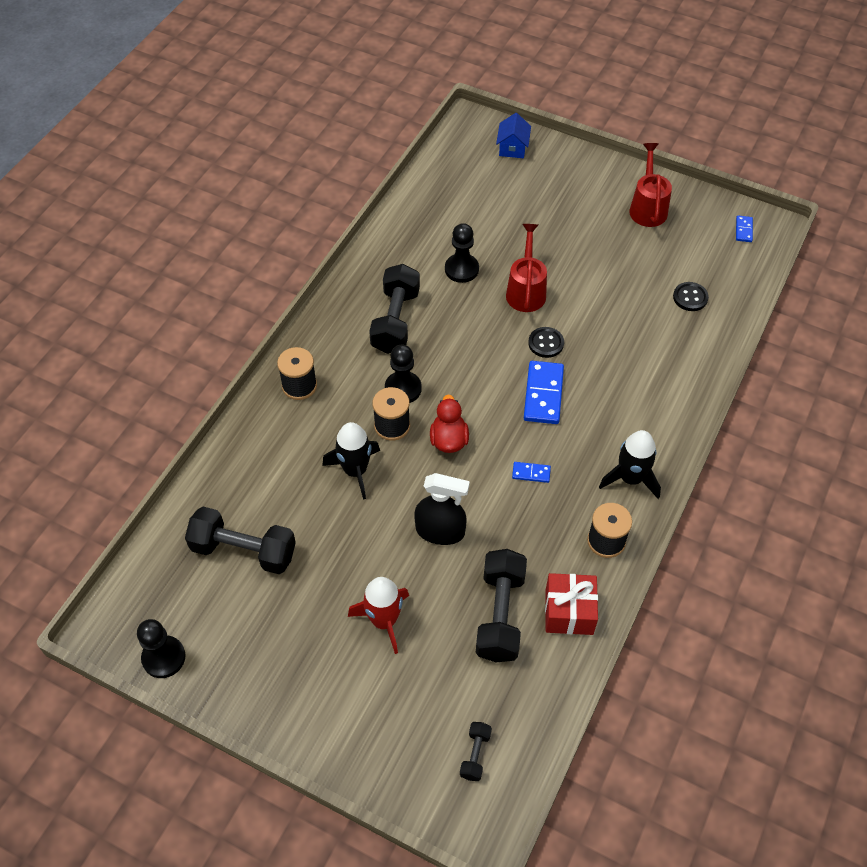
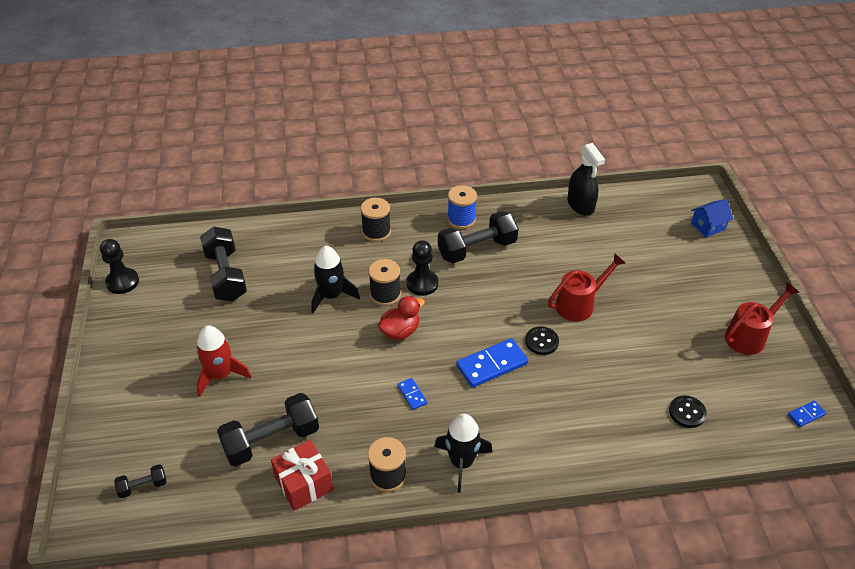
camera: 55 degrees right, 10 degrees down
black spray bottle [414,473,470,545] -> black spray bottle moved to [567,143,605,216]
black pawn [445,223,479,283] -> none
none -> blue spool [447,185,477,229]

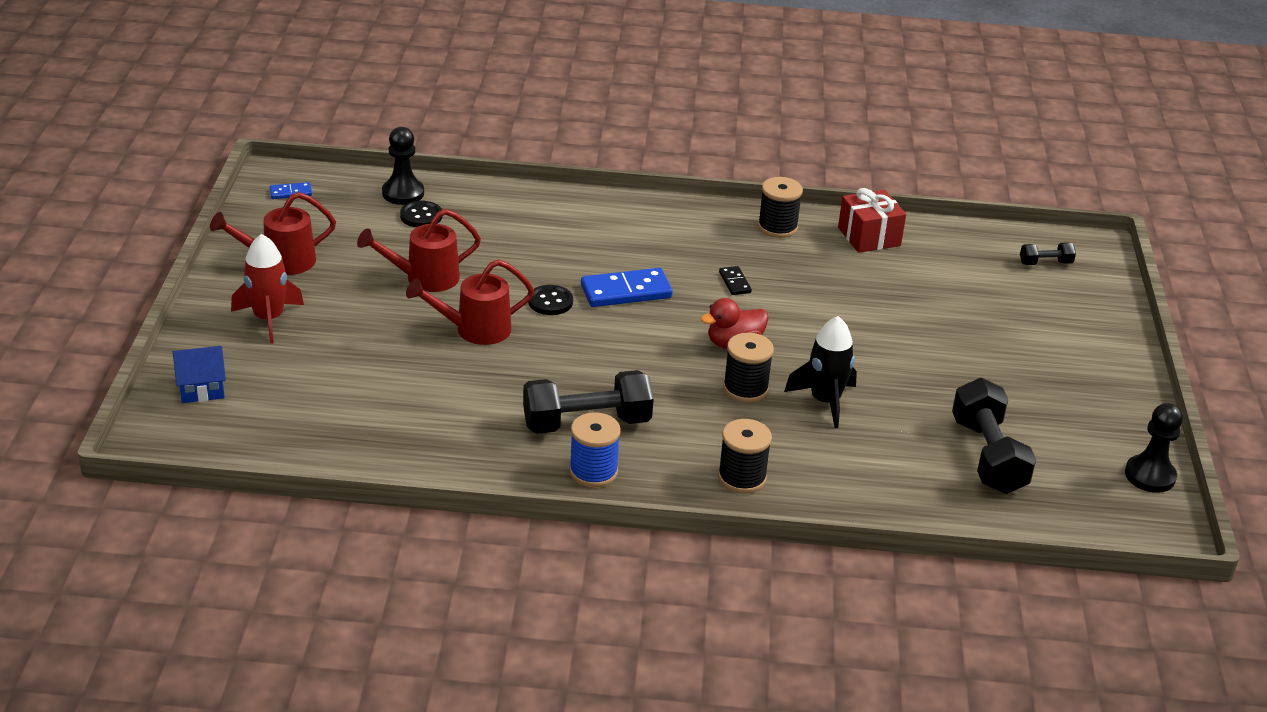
camera: 170 degrees left, 10 degrees down
red rocket [196,326,252,397] -> red rocket moved to [231,234,304,344]
black dumbbell [217,393,319,466] -> none
blue domino [397,378,427,410] -> black domino [719,266,752,295]
black pawn [407,240,438,296] -> black pawn moved to [382,127,424,205]
black rocket [434,414,493,493] -> none
black spray bottle [567,143,605,216] -> none
none -> red watering can [357,209,481,292]

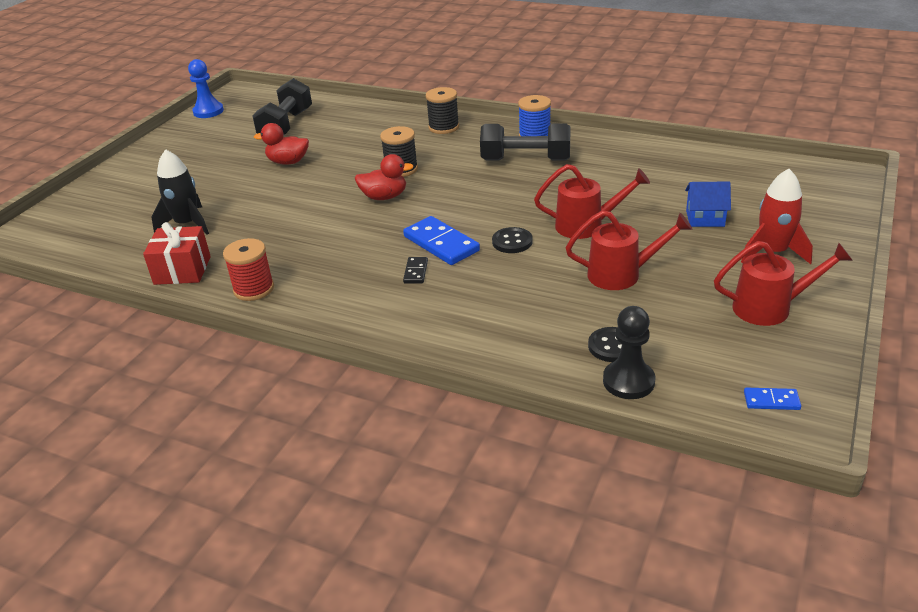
camera: 155 degrees left, 0 degrees up
blue house [173,346,226,403] -> blue house moved to [685,181,731,227]
blue domino [581,268,672,307] -> blue domino turned 45 degrees clockwise [403,216,480,265]
black domino [719,266,752,295] -> black domino moved to [403,257,428,284]
black spool [758,177,803,238] -> red spool [223,238,274,301]
black rocket [784,316,857,428] -> black rocket moved to [151,149,209,235]
black dumbbell [1020,242,1076,265] -> none
black pawn [1125,403,1183,493] -> blue pawn [188,59,224,118]
none -> red duck [254,123,309,165]

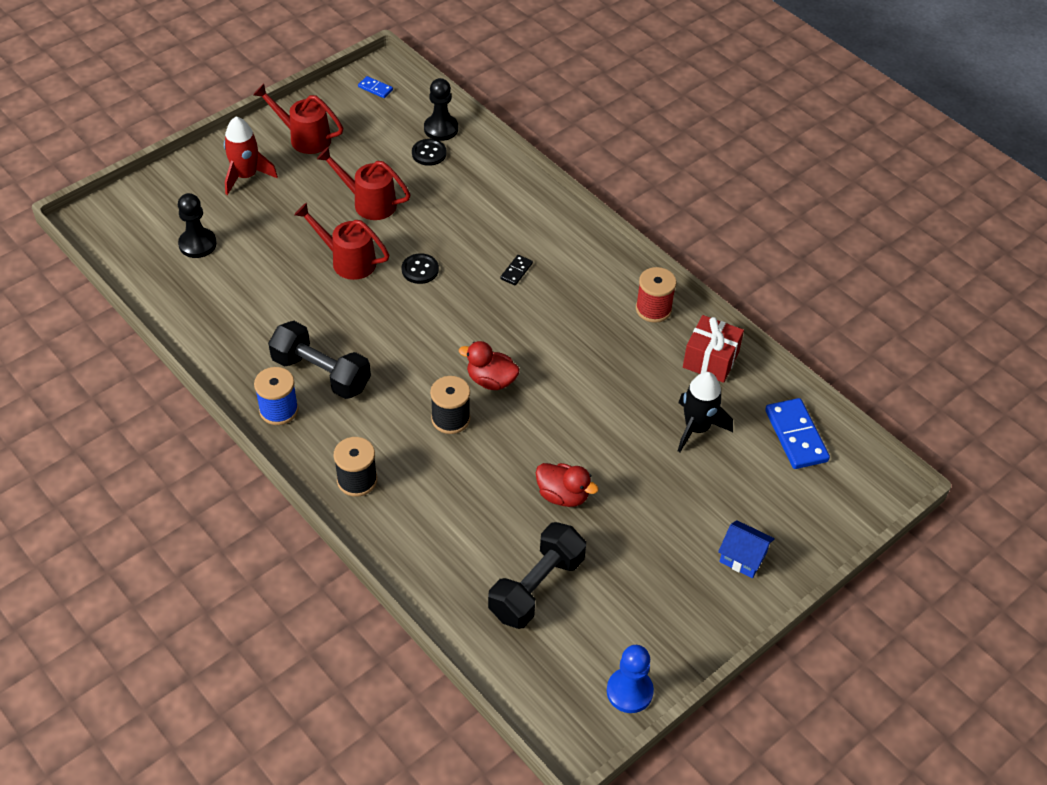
camera: 160 degrees left, 15 degrees up
blue domino [403,216,480,265] -> blue domino moved to [765,398,830,469]
blue house [685,181,731,227] -> blue house moved to [718,520,775,578]
none -> black pawn [178,193,217,258]

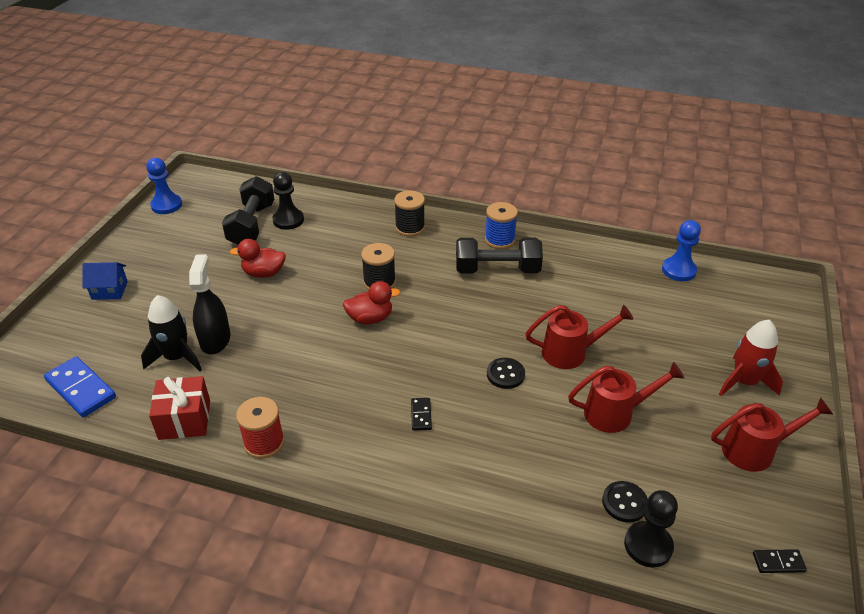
camera: 150 degrees right, 10 degrees down
black pawn [178,193,217,258] -> black pawn moved to [272,172,304,230]
blue domino [358,76,393,98] -> black domino [753,549,807,573]
none -> black spray bottle [189,254,230,354]
none -> blue pawn [662,220,701,281]

